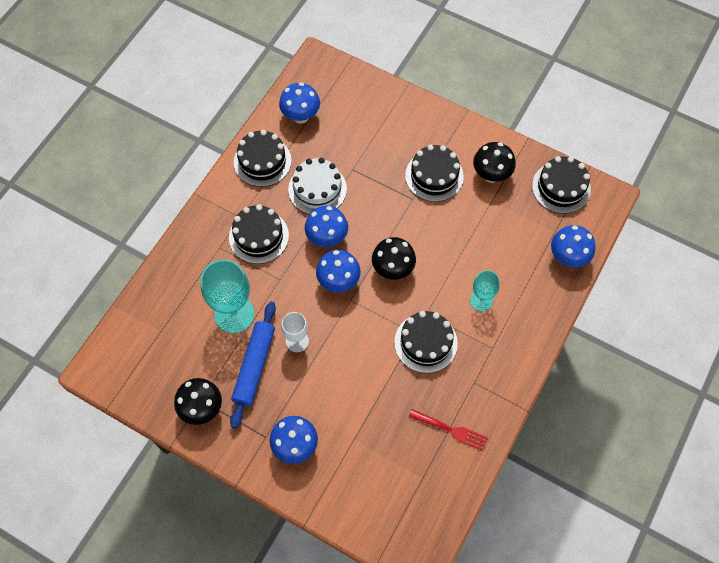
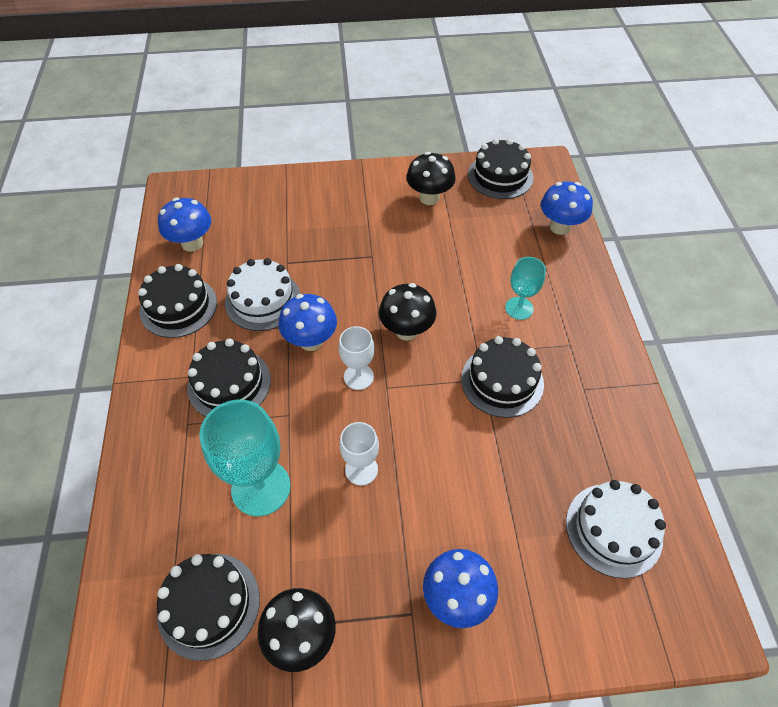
camera: 35 degrees left, 10 degrees down
blue rolling pin [230,302,276,429] -> none
blue mushroom [316,250,361,292] -> white goblet [339,326,375,390]
black cake [405,145,464,202] -> black cake moved to [157,554,260,661]
red fork [409,409,488,451] -> none
none -> white cake [566,480,666,578]

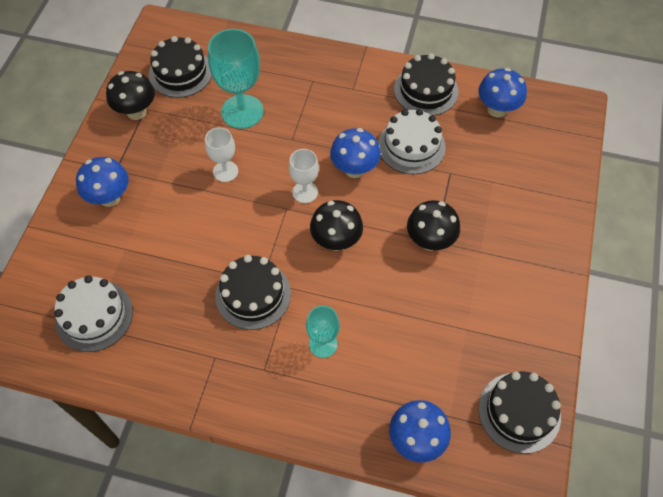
camera: 110 degrees right, 5 degrees up
black cake [187,338,271,417] -> none
black mushroom [406,152,456,205] -> black mushroom moved to [407,200,460,251]

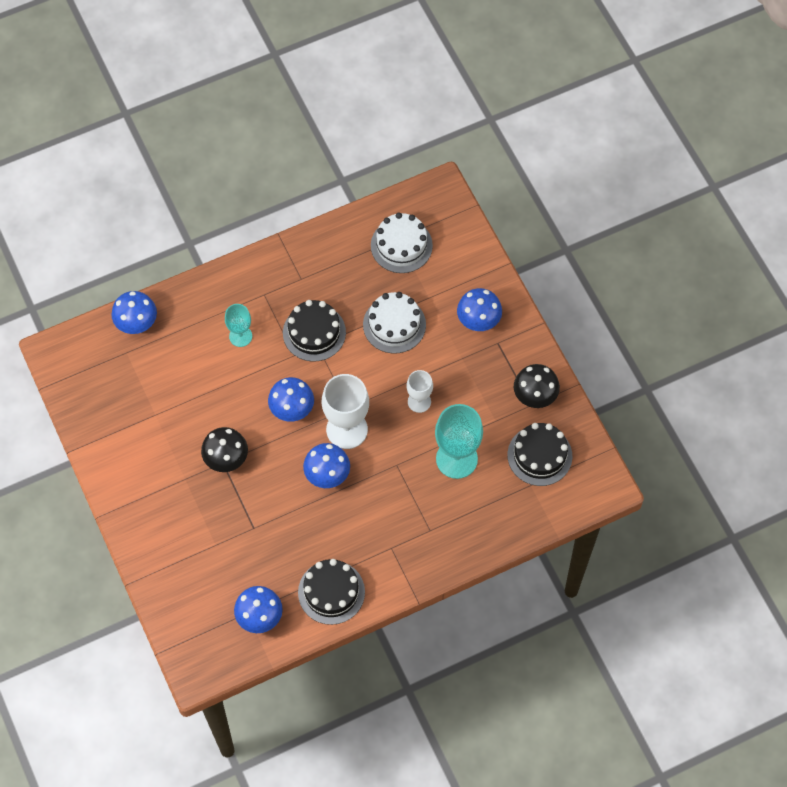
camera: 140 degrees right, 5 degrees up
white goblet [289,149,319,203] -> white goblet [322,374,369,449], size x1.75
black mushroom [310,200,363,251] -> blue mushroom [268,377,314,422]
white cake [378,109,446,174] -> white cake moved to [363,292,426,354]
black cake [478,371,561,454] -> none

